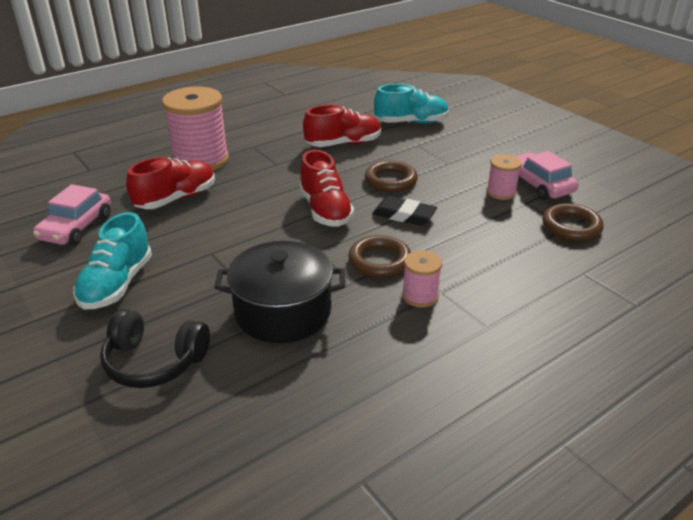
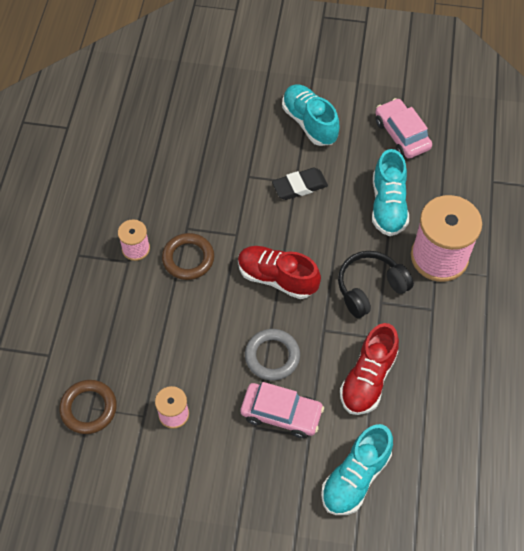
camera: 135 degrees right, 25 degrees up
black headphones [100,309,210,388] -> black headphones moved to [338,251,414,318]
red shoe [126,157,215,209] -> turquoise shoe [372,149,409,236]
black pot [214,241,345,343] -> none
brown ring [365,160,418,192] -> grey ring [245,329,300,381]
black eraser [372,196,437,226] -> black eraser moved to [272,168,328,200]
pink car [515,151,579,200] -> pink car moved to [241,382,324,438]

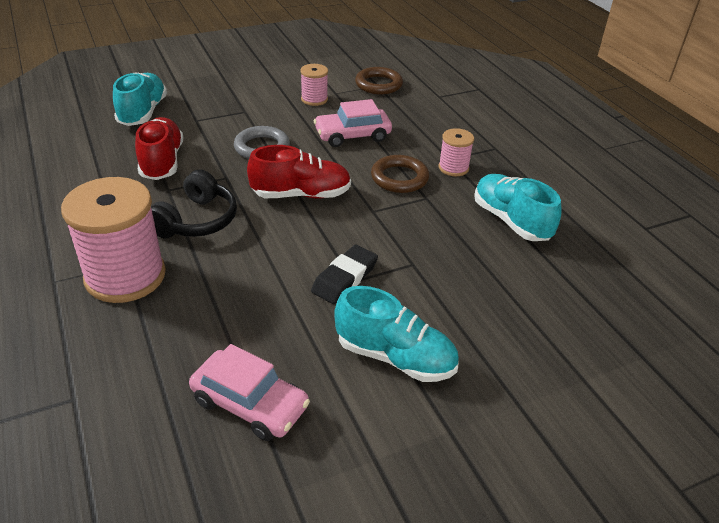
camera: 145 degrees right, 20 degrees down
pink car [241,382,324,438] -> pink car moved to [314,99,392,147]
turquoise shoe [372,149,409,236] -> turquoise shoe moved to [474,174,562,241]

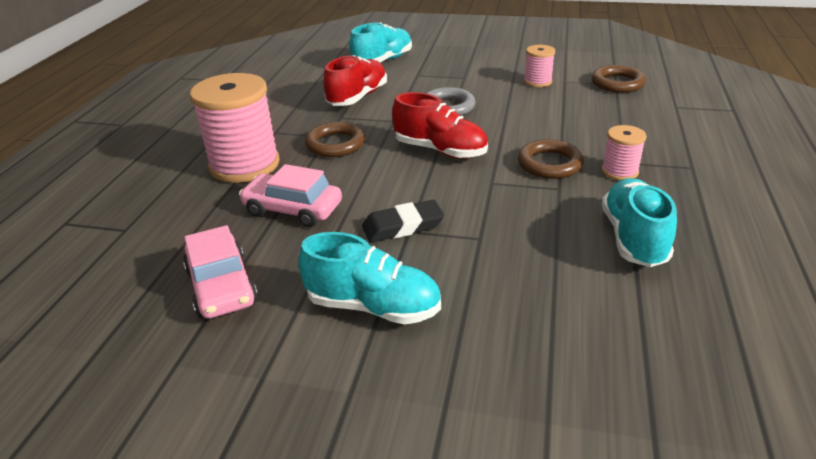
camera: 40 degrees right, 5 degrees down
black headphones [151,169,237,238] -> brown ring [305,122,365,157]
pink car [314,99,392,147] -> pink car moved to [239,164,342,227]
turquoise shoe [334,286,459,382] -> turquoise shoe turned 45 degrees counterclockwise [298,232,441,324]

